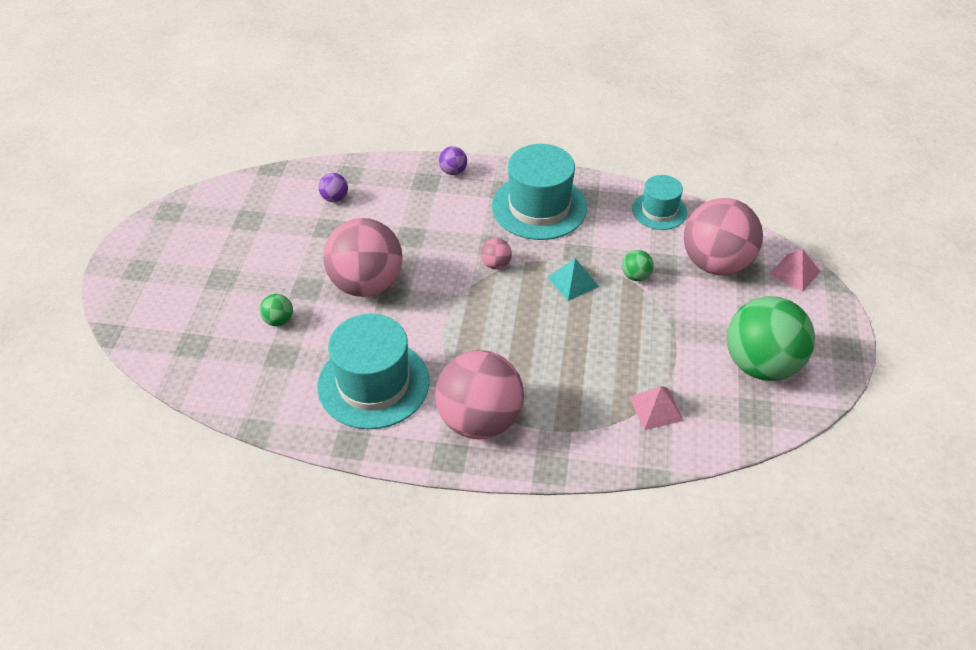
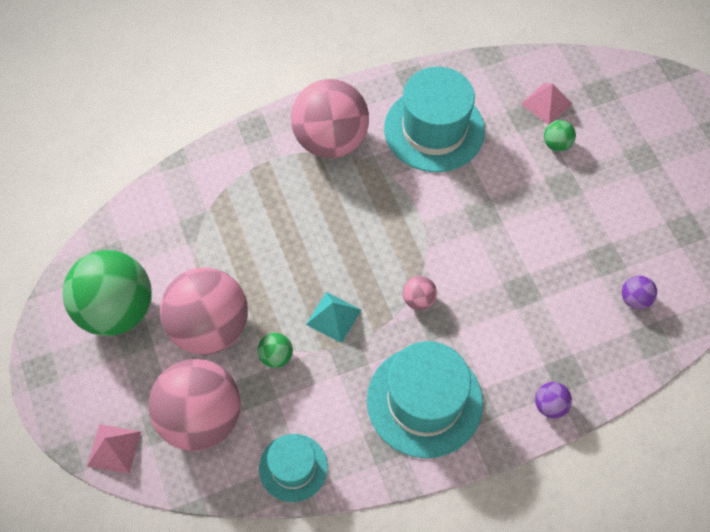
camera: 150 degrees right, 15 degrees up
pink ball [323,218,403,297] -> pink ball moved to [160,267,248,355]
pink pyramid [629,386,684,430] -> pink pyramid moved to [521,83,572,125]

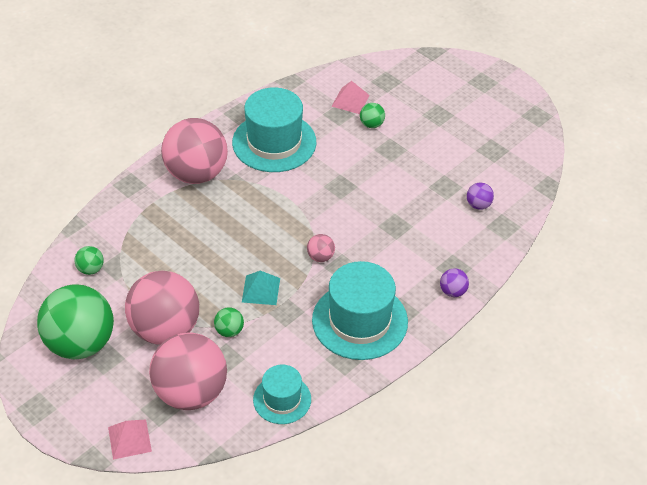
camera: 25 degrees left, 15 degrees down
none -> green ball [74,246,104,275]

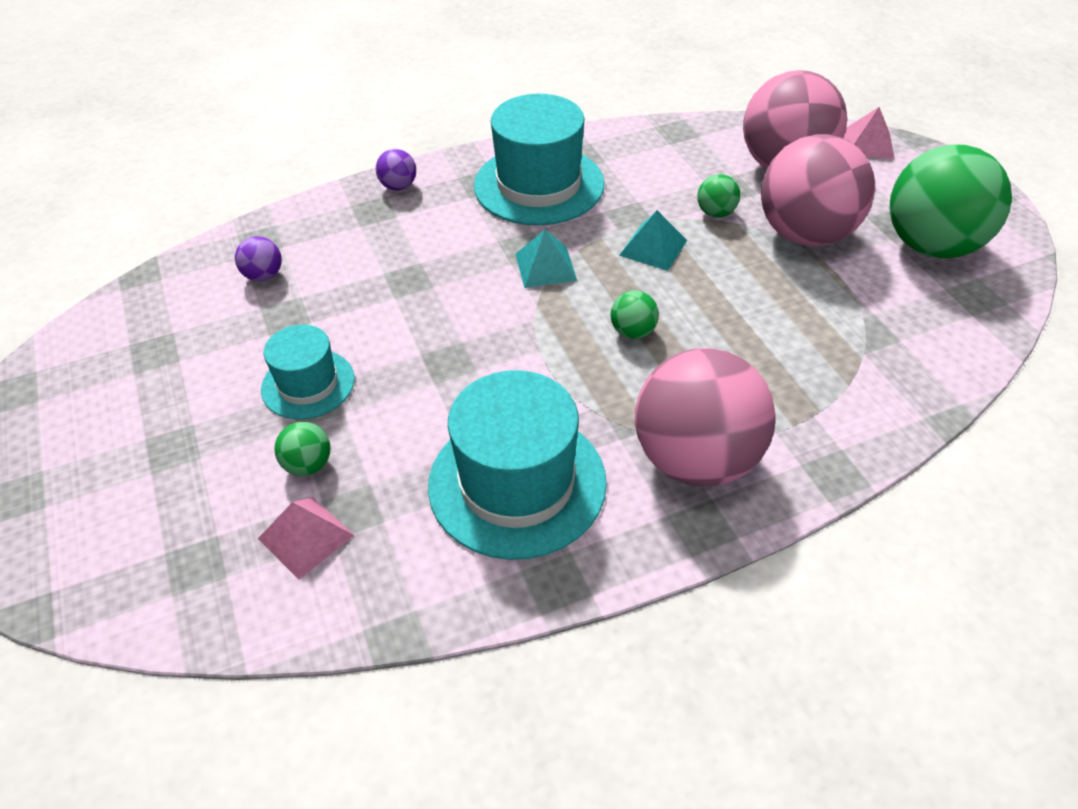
camera: 155 degrees left, 0 degrees up
green ball [74,246,104,275] -> green ball moved to [611,291,659,339]
turquoise hat [253,365,311,424] -> turquoise hat moved to [261,325,355,419]
pink ball [307,234,335,262] -> turquoise pyramid [515,229,577,288]

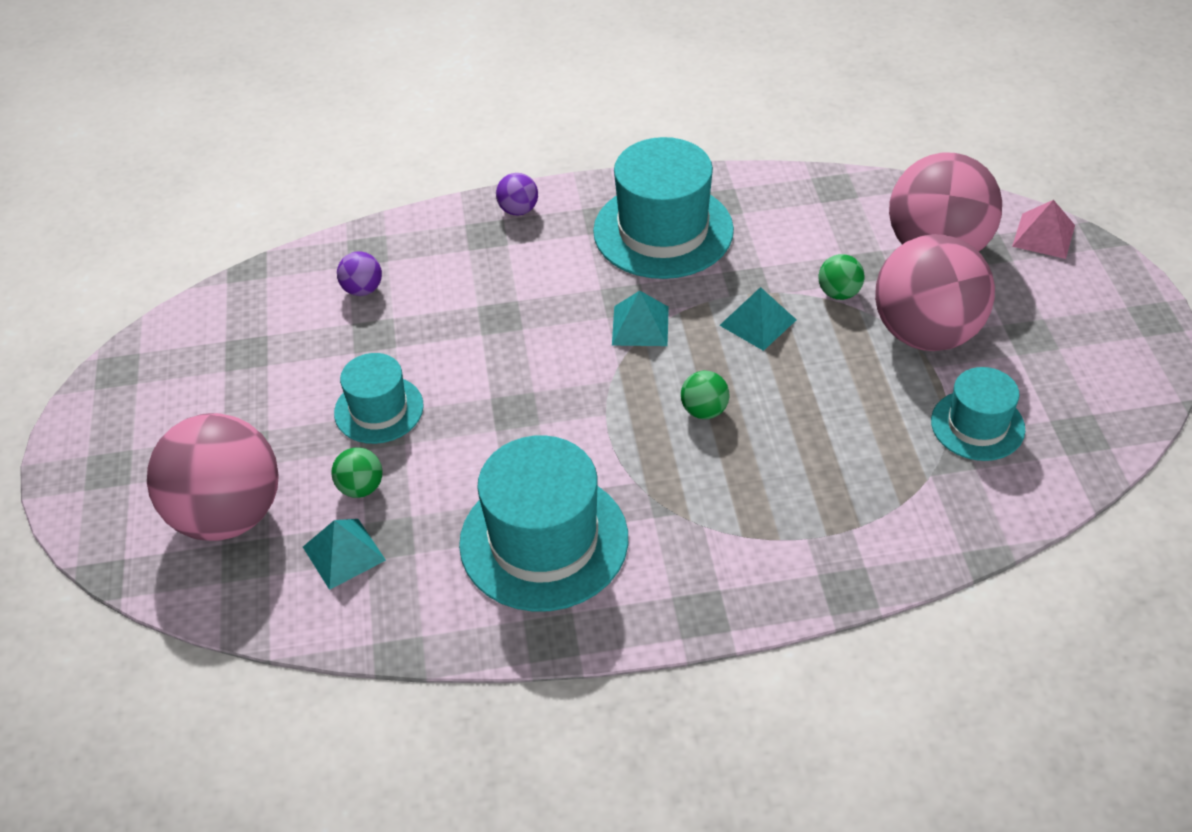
camera: 15 degrees right, 0 degrees up
pink pyramid [258,497,355,579] -> turquoise pyramid [303,519,386,590]
pink ball [635,348,776,486] -> pink ball moved to [147,413,279,541]
green ball [889,144,1012,258] -> none
none -> turquoise hat [931,367,1025,461]

